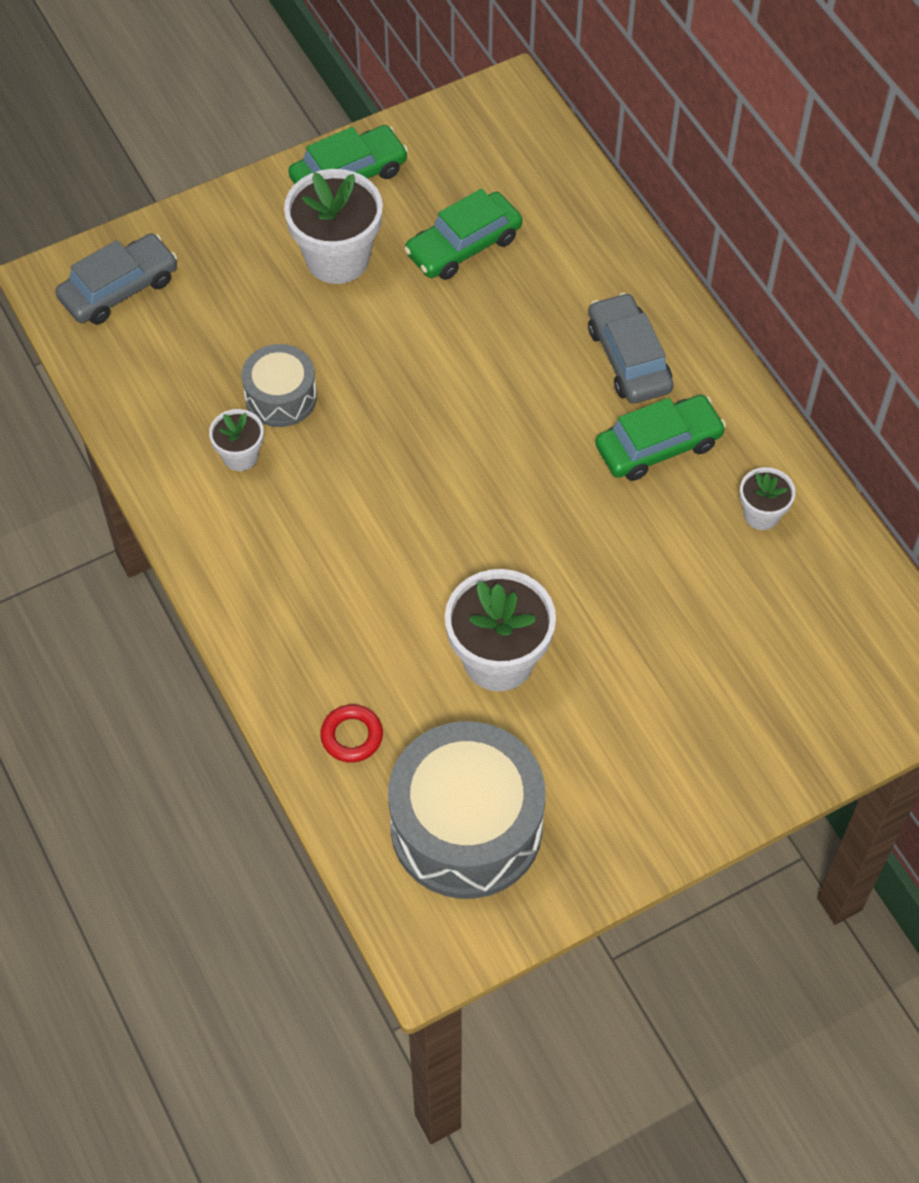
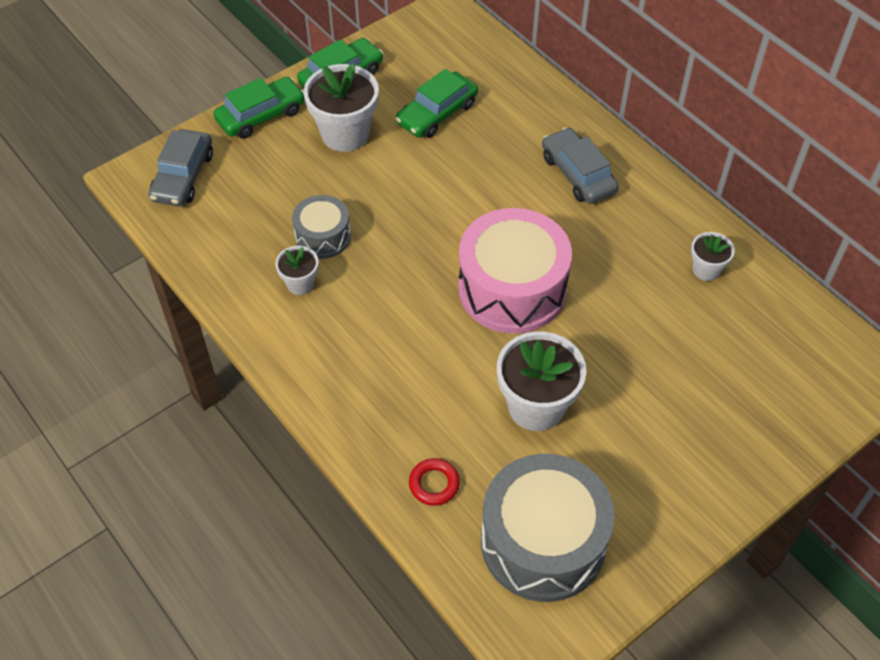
camera: 10 degrees left, 5 degrees down
grey car [55,233,178,324] -> grey car turned 150 degrees clockwise [148,129,213,206]
green car [595,395,726,481] -> green car moved to [213,77,305,139]
none -> pink drum [458,208,572,334]

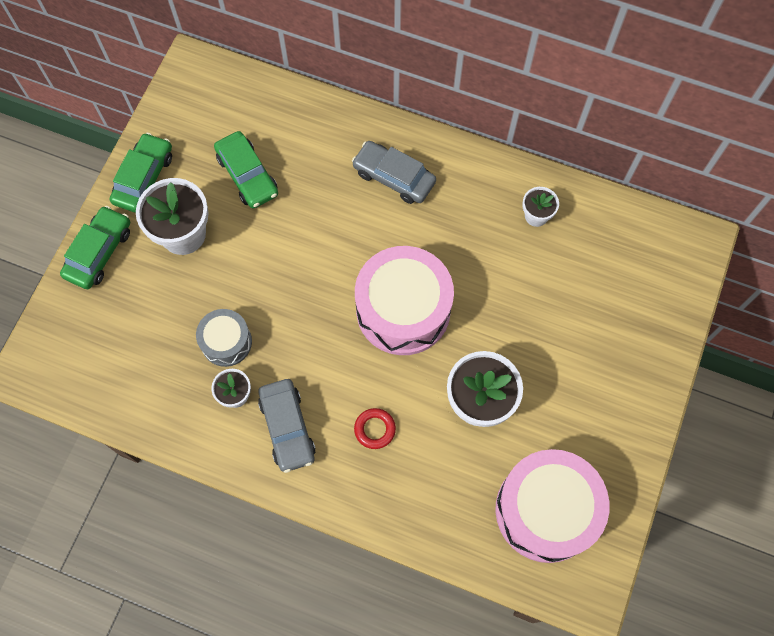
camera: 30 degrees left, 15 degrees up
grey car [148,129,213,206] -> grey car moved to [258,379,315,473]
green car [395,69,478,138] -> green car turned 45 degrees counterclockwise [214,131,278,209]
red ring [409,458,460,506] -> red ring moved to [354,408,396,449]
grey drum [481,454,615,602] -> pink drum [495,449,609,563]

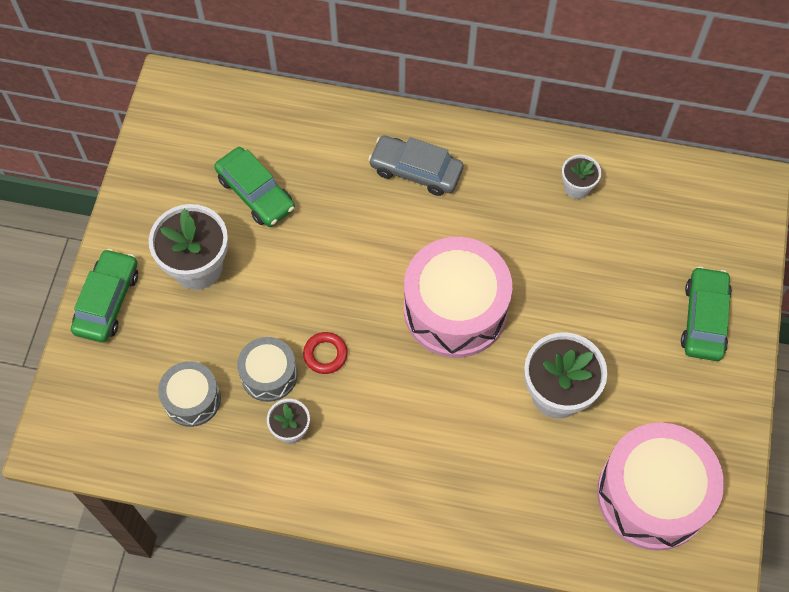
camera: 10 degrees left, 5 degrees down
green car [110,133,172,213] -> green car moved to [681,266,732,361]
grey car [258,379,315,473] -> none
red ring [354,408,396,449] -> red ring moved to [303,332,348,374]
none -> grey drum [158,361,221,427]

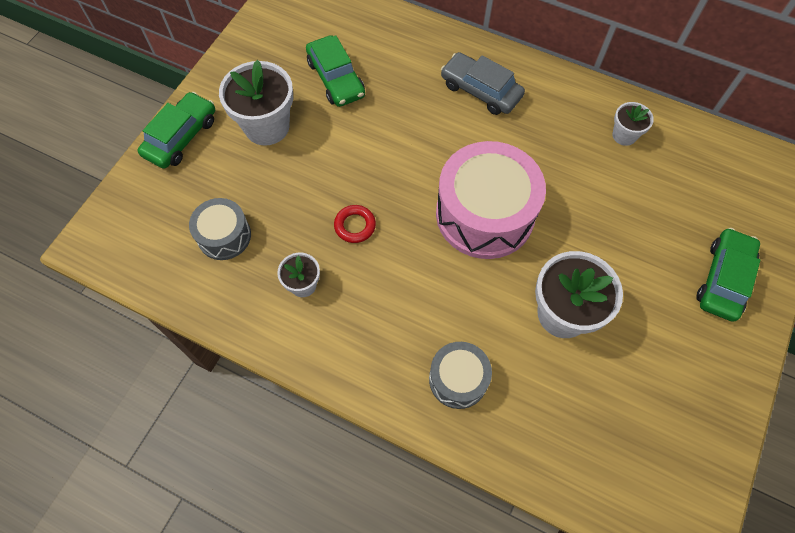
camera: 15 degrees right, 0 degrees up
grey drum [237,337,298,402] -> grey drum moved to [429,342,492,409]
pink drum [597,423,724,551] -> none

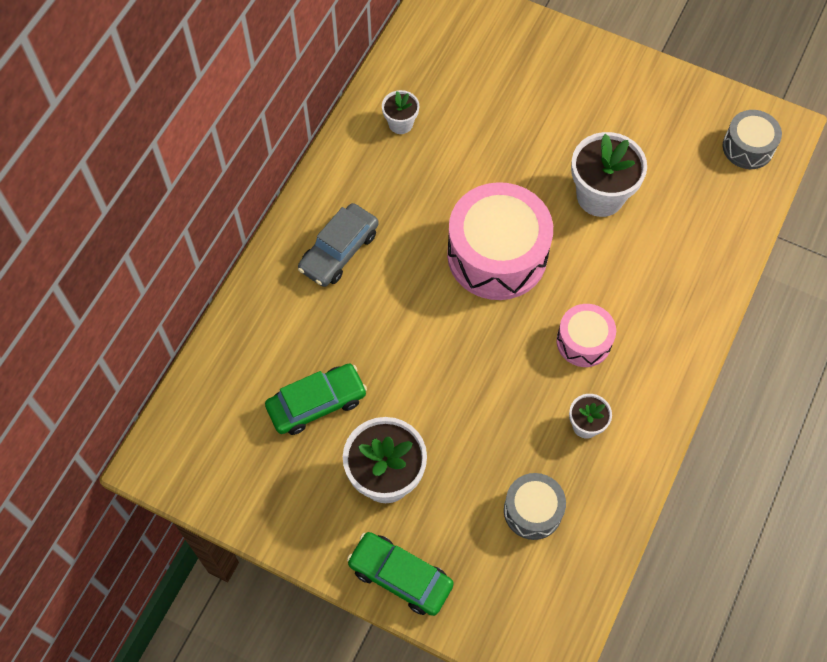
camera: 90 degrees left, 0 degrees up
red ring [334,205,376,243] -> none
grey drum [429,342,492,409] -> grey drum moved to [723,110,782,169]
green car [696,228,760,322] -> none
none -> pink drum [556,304,616,367]

